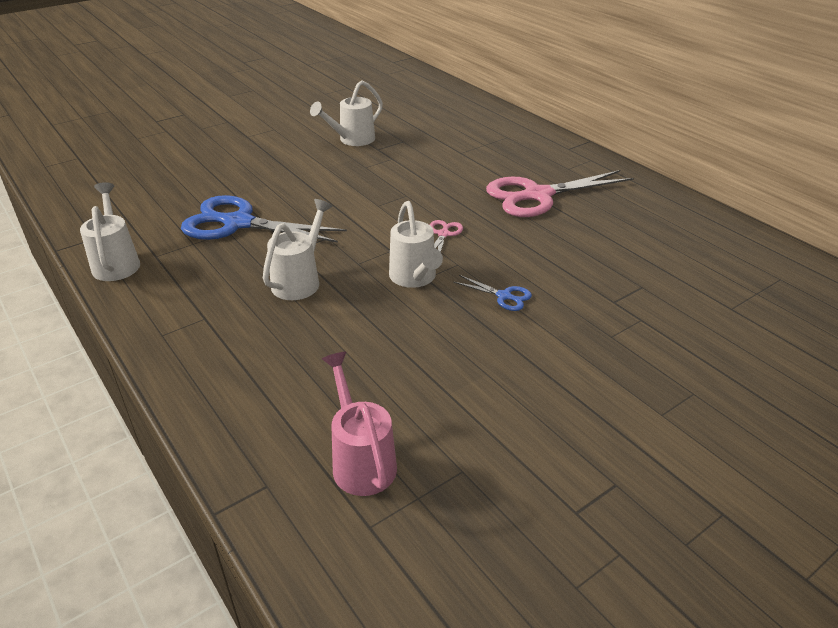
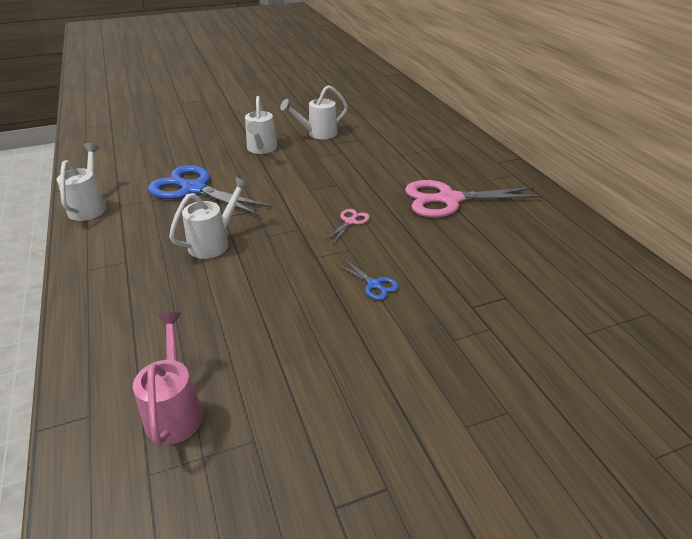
camera: 15 degrees right, 0 degrees up
white watering can [389,201,443,288] -> white watering can moved to [245,96,277,154]

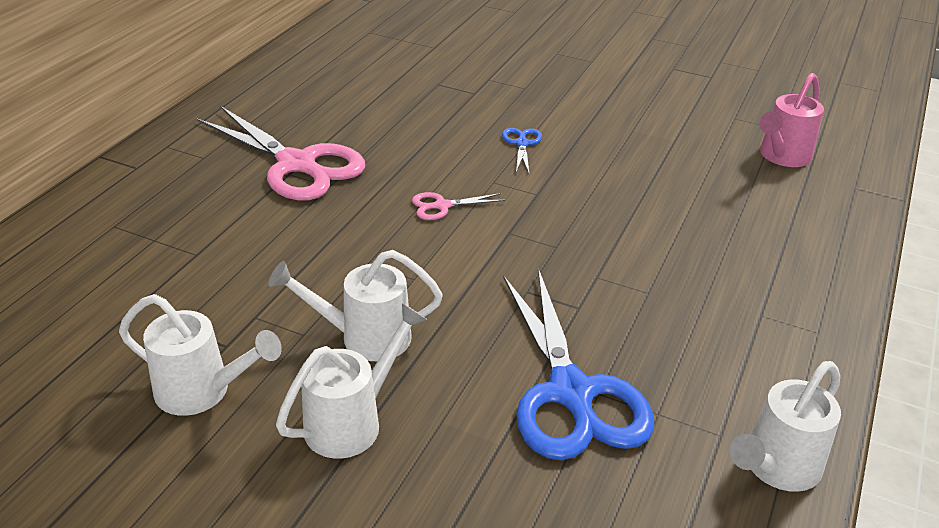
camera: 135 degrees left, 0 degrees up
white watering can [169,177,250,259] -> white watering can moved to [268,250,443,361]

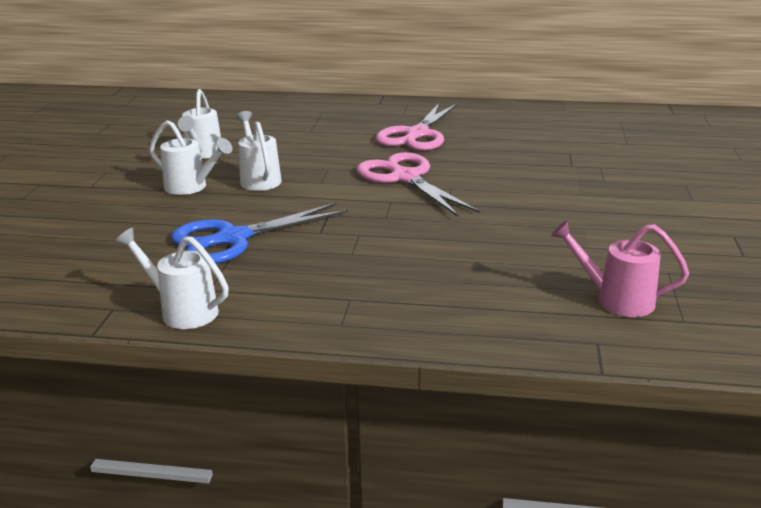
camera: 75 degrees right, 10 degrees down
pink scissors [412,192,505,220] -> pink scissors [357,152,480,216], size x2.33
blue scissors [502,128,542,173] -> none

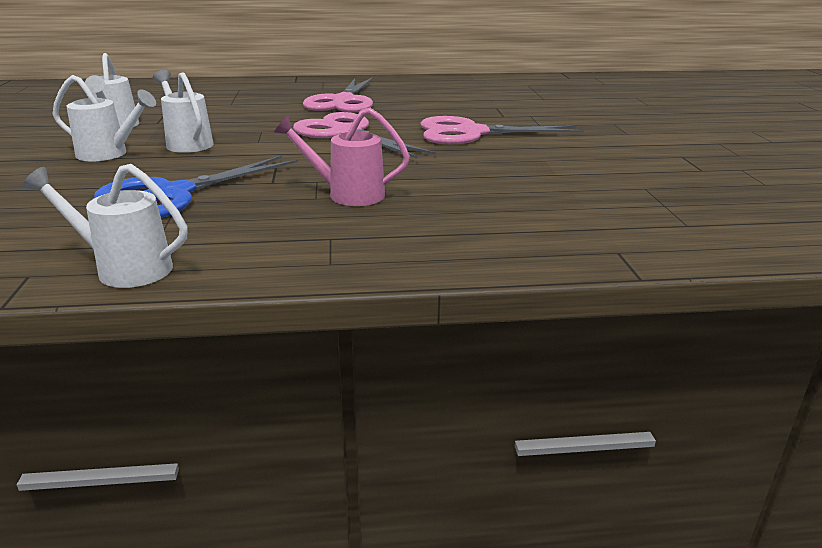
camera: 15 degrees left, 0 degrees up
pink watering can [551,220,689,317] -> pink watering can moved to [273,108,410,206]
none -> pink scissors [420,116,584,144]

